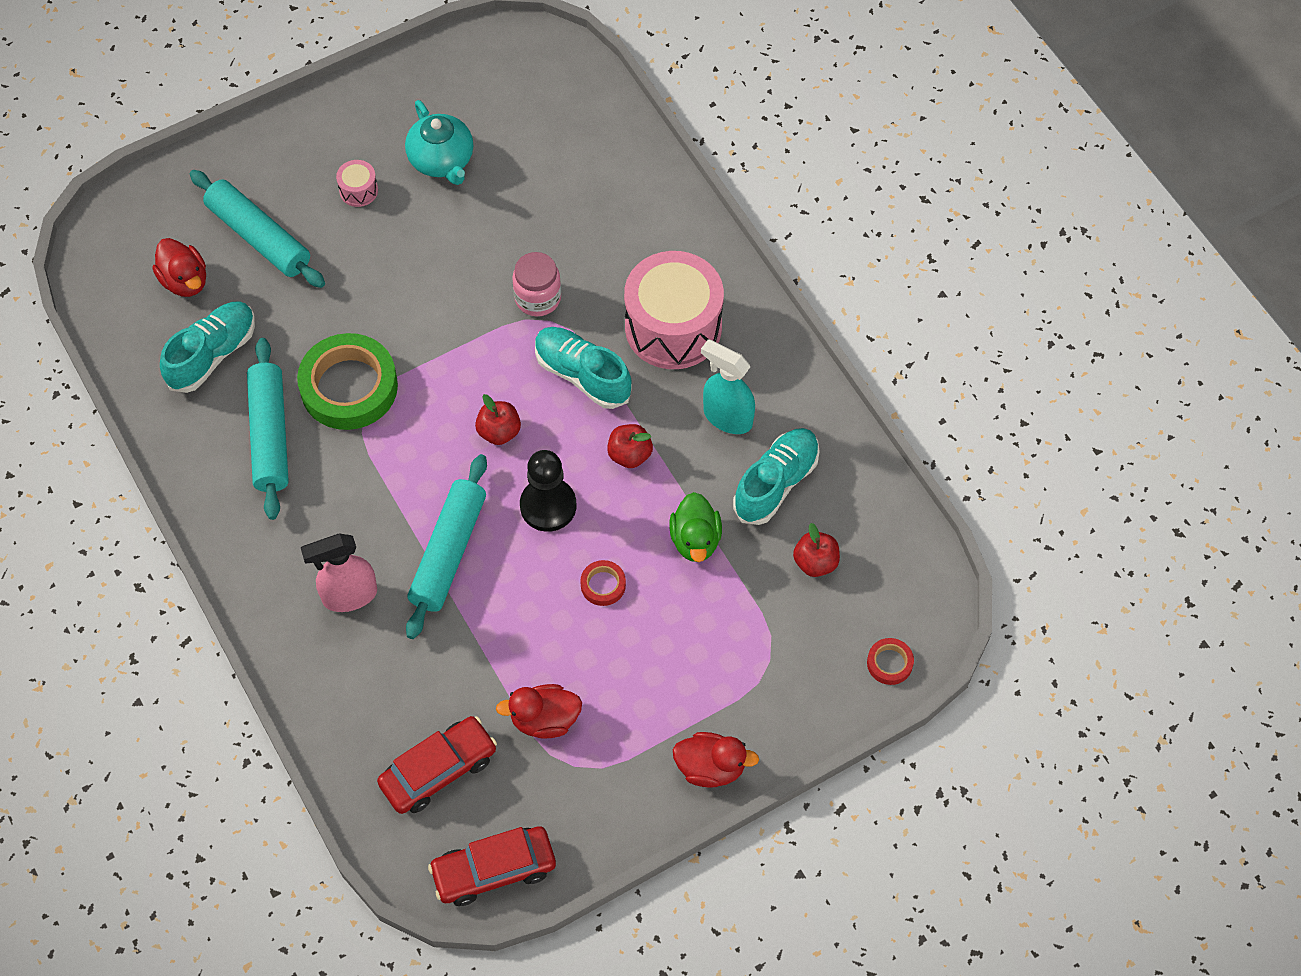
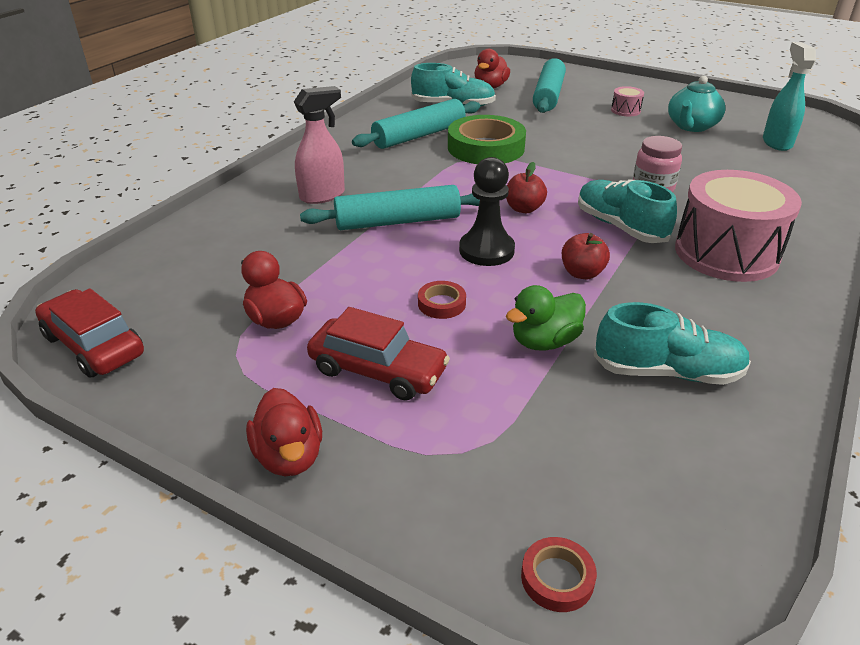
camera: 60 degrees right, 25 degrees down
pink spray bottle [301,533,377,612] -> pink spray bottle turned 105 degrees clockwise [294,86,345,204]
red car [377,716,497,814] -> red car moved to [307,307,450,400]
turquoise shoe [535,327,632,409] -> turquoise shoe turned 45 degrees counterclockwise [578,179,677,243]
turquoise spray bottle [701,339,755,434] -> turquoise spray bottle moved to [763,42,816,151]
red apple [793,523,840,577] -> none

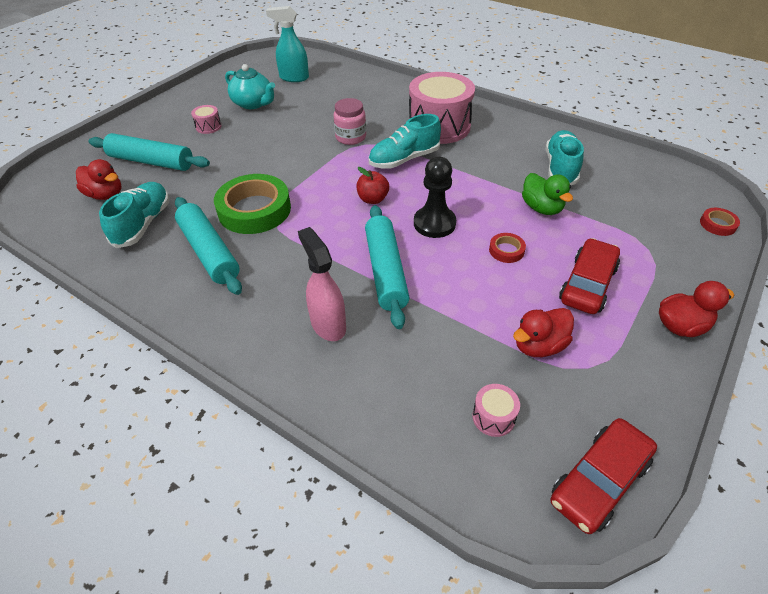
camera: 85 degrees left, 10 degrees up
red apple [562,233,610,280] -> none
none -> pink drum [472,384,520,437]

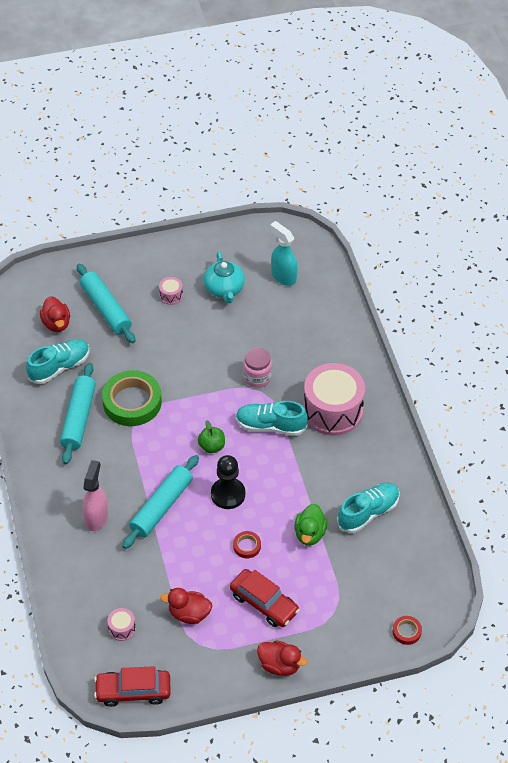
camera: 40 degrees right, 5 degrees up
red apple [356,167,389,204] -> green apple [198,420,225,453]
red car [559,238,620,314] -> red car turned 60 degrees clockwise [230,569,300,627]

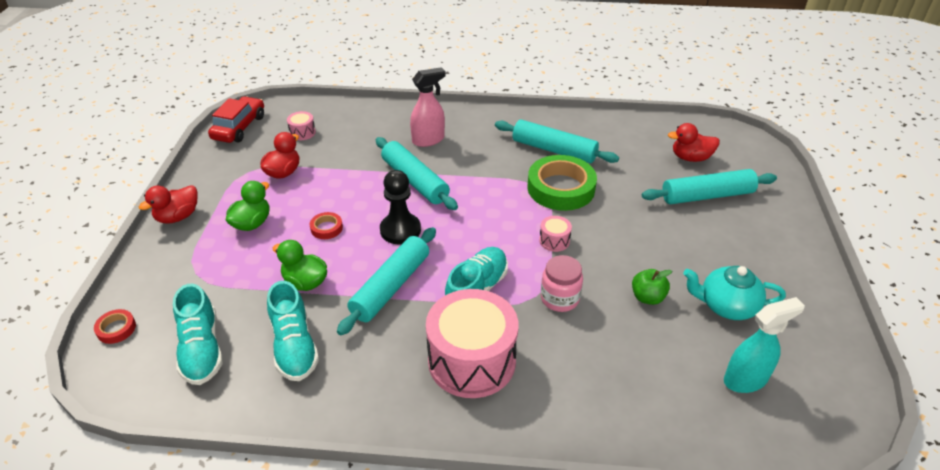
camera: 110 degrees right, 10 degrees down
turquoise shoe [26,339,90,384] -> turquoise shoe moved to [173,283,223,385]
pink spray bottle [83,460,108,531] -> pink spray bottle turned 60 degrees counterclockwise [410,67,446,147]
pink drum [159,277,183,305] -> pink drum moved to [539,216,572,252]
green apple [198,420,225,453] -> green apple moved to [632,269,672,305]
red car [230,569,300,627] -> green duck [226,181,270,231]
none -> turquoise rolling pin [337,227,436,335]

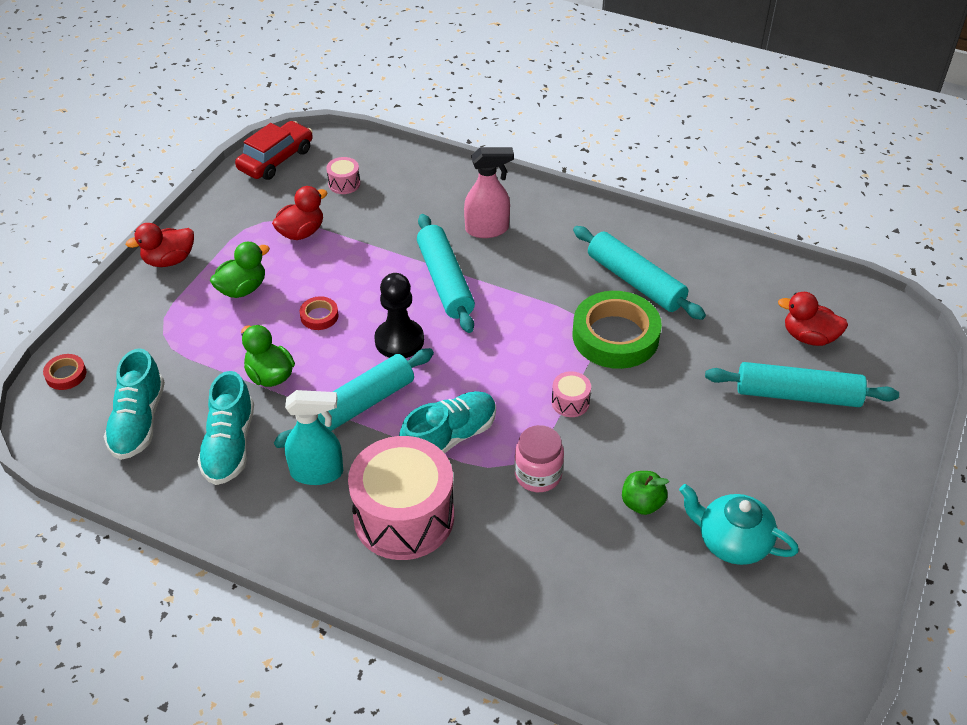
camera: 20 degrees right, 5 degrees up
turquoise spray bottle [724,297,805,393] -> turquoise spray bottle moved to [285,390,343,485]

